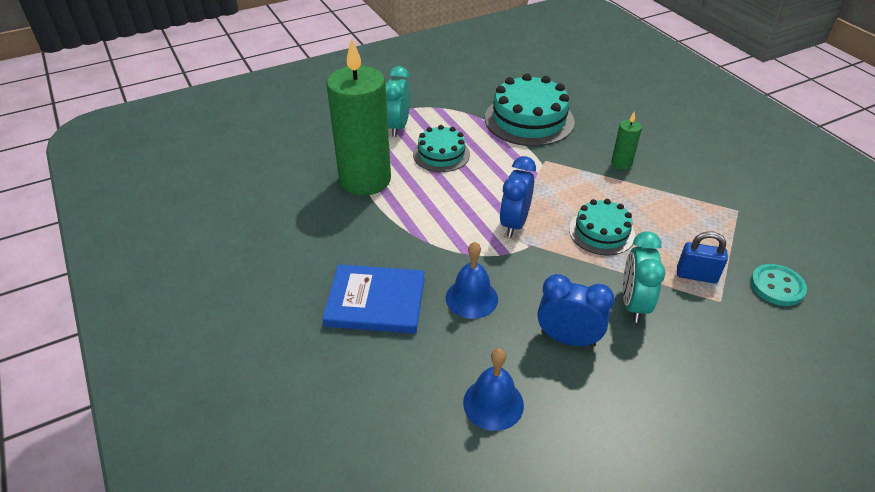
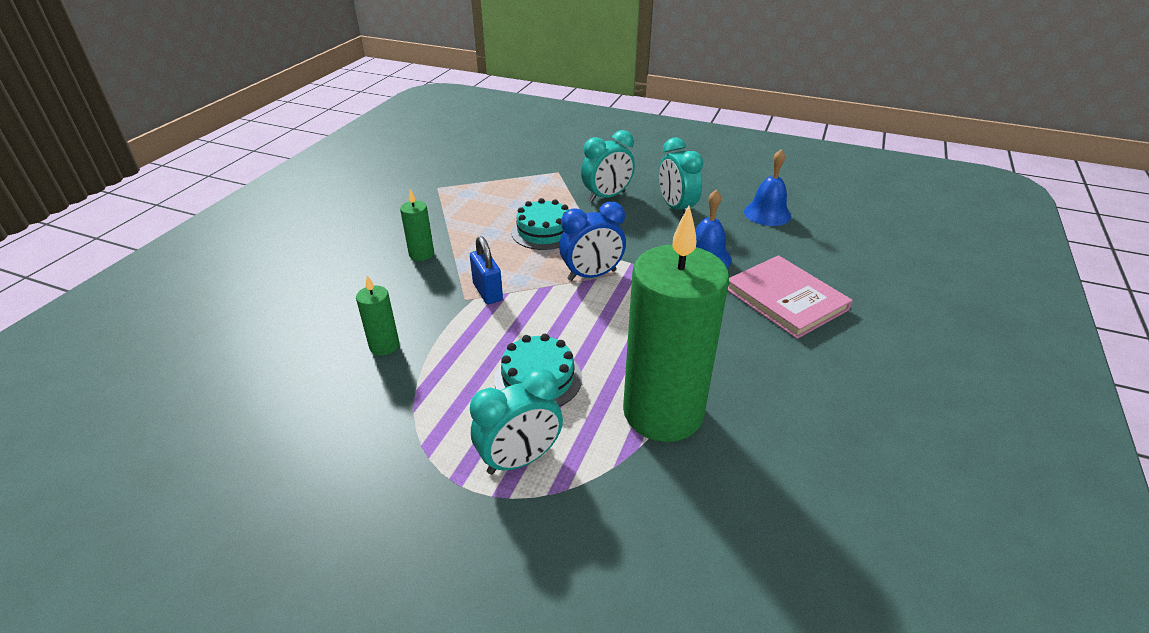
camera: 130 degrees left, 5 degrees down
blue book [322,264,425,334] -> pink book [727,255,853,339]
turquoise cake [485,73,575,146] -> green candle [356,275,399,355]
blue clock [537,274,615,347] -> turquoise clock [659,138,703,213]
blue padlock [677,231,728,283] -> blue padlock moved to [470,236,503,304]
turquoise button [750,264,807,306] -> none

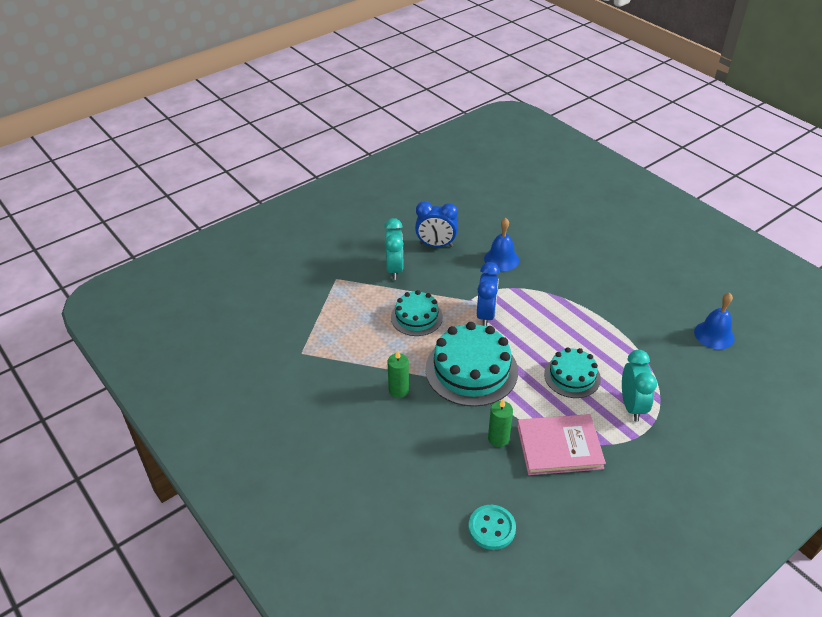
camera: 60 degrees left, 5 degrees up
blue padlock [470,236,503,304] -> turquoise cake [425,322,518,407]
green candle [623,206,729,442] -> none
turquoise clock [659,138,703,213] -> blue clock [415,201,458,247]
pink book [727,255,853,339] -> pink book moved to [517,414,606,475]
blue bell [744,149,791,226] -> blue bell moved to [694,293,735,349]
none -> turquoise button [468,505,516,550]

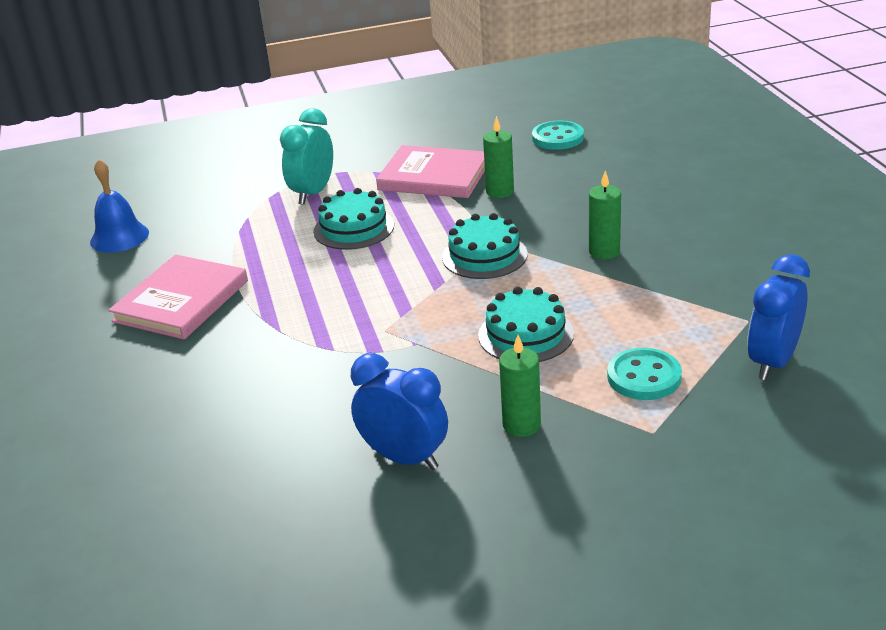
camera: 155 degrees left, 10 degrees down
turquoise clock [384,218,404,280] -> green candle [499,335,541,437]
turquoise cake [425,322,518,407] -> turquoise cake [442,213,528,279], size x0.60
blue clock [477,262,500,327] -> blue clock moved to [747,254,810,380]
blue bell [484,218,519,271] -> none
none -> pink book [108,254,248,340]
none -> turquoise button [607,348,682,400]

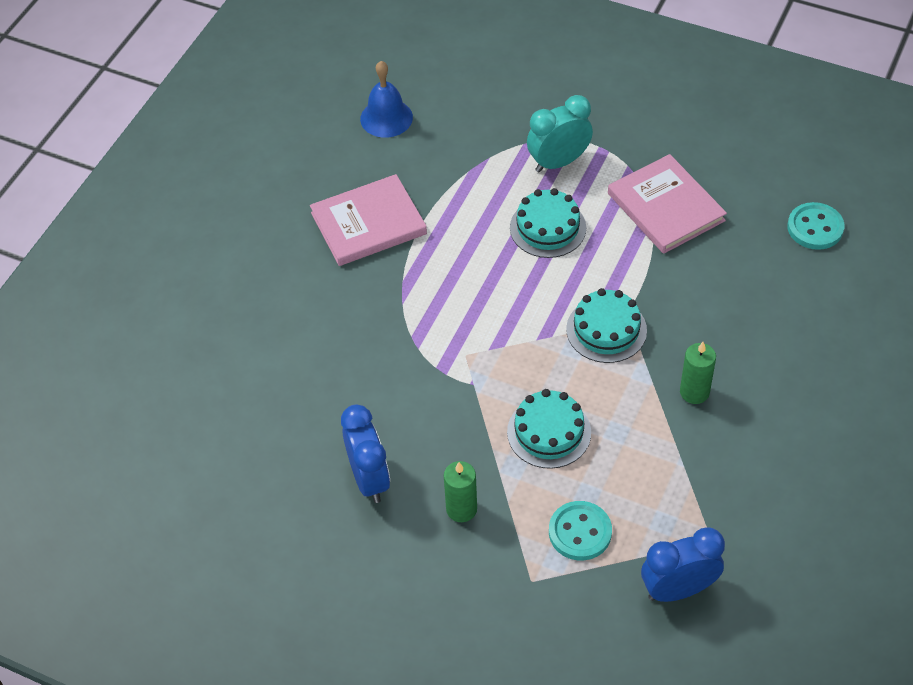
camera: 40 degrees right, 20 degrees up
green candle [483,116,514,198] -> none

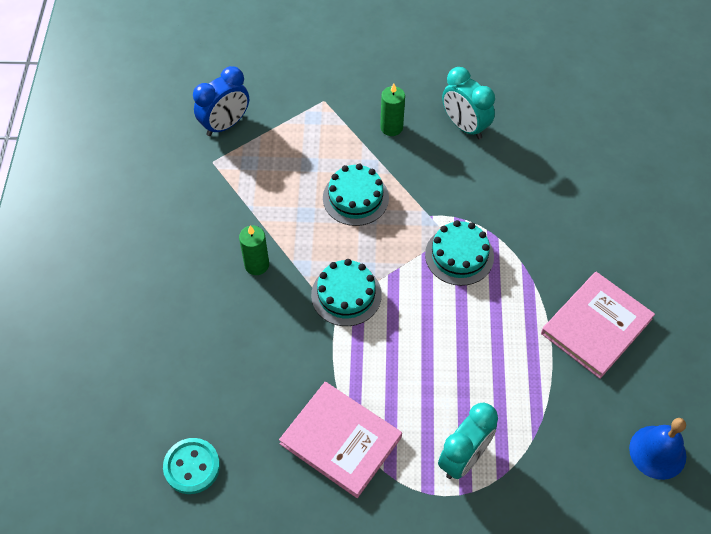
camera: 155 degrees right, 5 degrees up
blue clock [341,405,390,503] -> turquoise clock [442,67,495,139]
turquoise cake [510,188,586,258] -> turquoise cake moved to [425,220,494,286]
turquoise button [549,501,612,561] -> none

